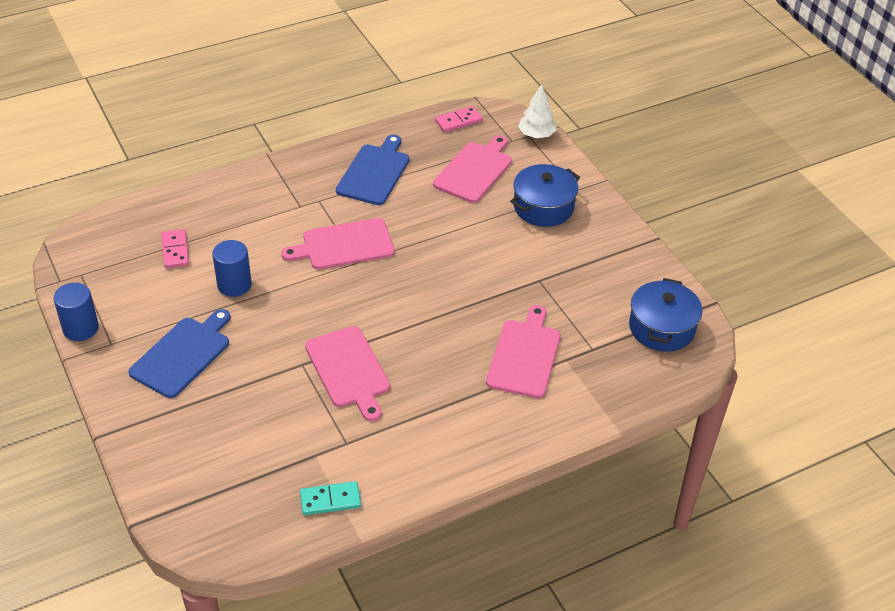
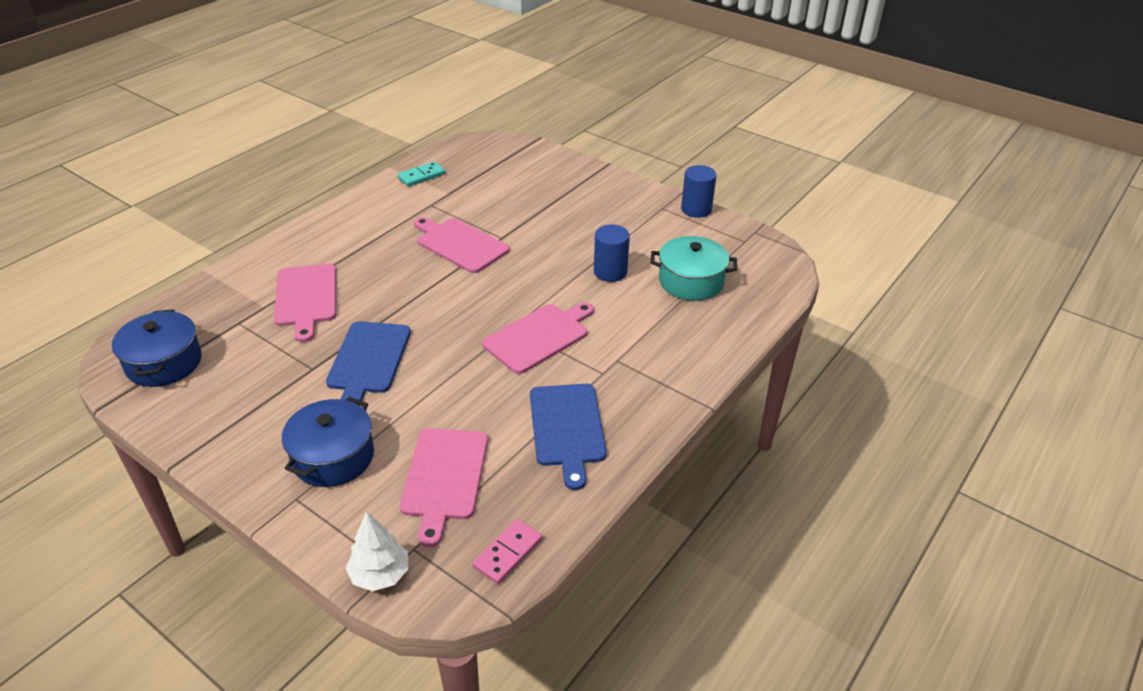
camera: 155 degrees right, 5 degrees down
blue cutting board [128,309,231,398] -> blue cutting board moved to [326,321,411,406]
pink domino [161,229,189,268] -> turquoise pot [650,236,737,301]

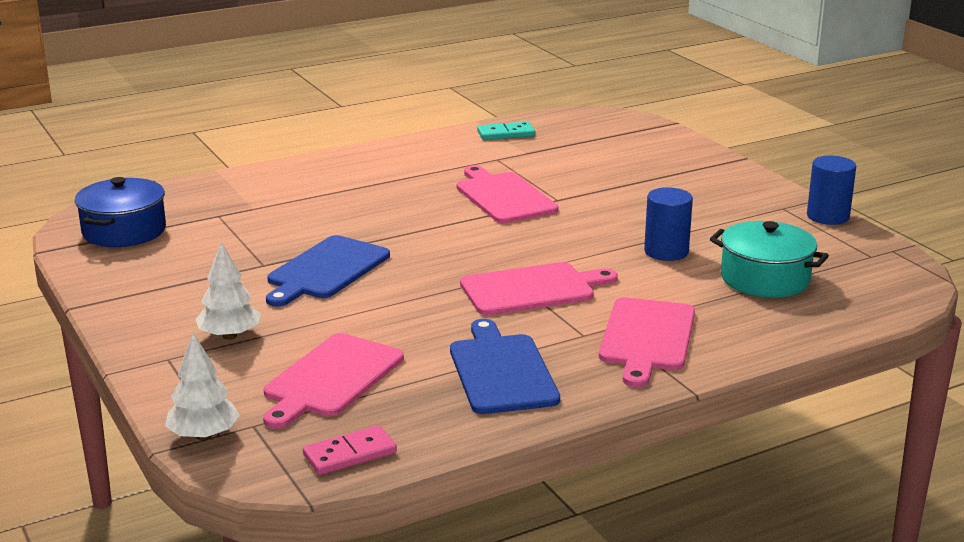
camera: 25 degrees right, 15 degrees down
pink cutting board [274,264,336,342] -> pink cutting board moved to [599,297,695,387]
blue pot [282,397,374,487] -> white tree [196,242,261,340]
blue cutting board [530,384,607,490] -> blue cutting board turned 150 degrees clockwise [450,319,560,414]

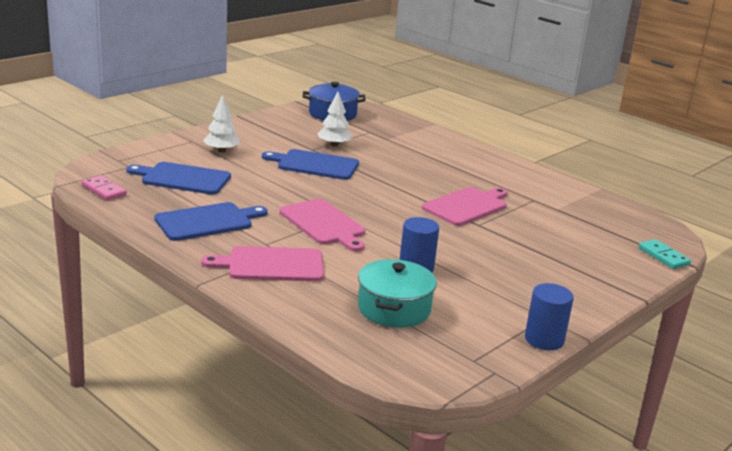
camera: 70 degrees right, 0 degrees up
white tree [165,333,240,440] -> white tree moved to [317,92,353,147]
pink cutting board [263,333,404,429] -> blue cutting board [127,162,231,195]
turquoise domino [477,122,535,140] -> turquoise domino moved to [639,239,691,269]

